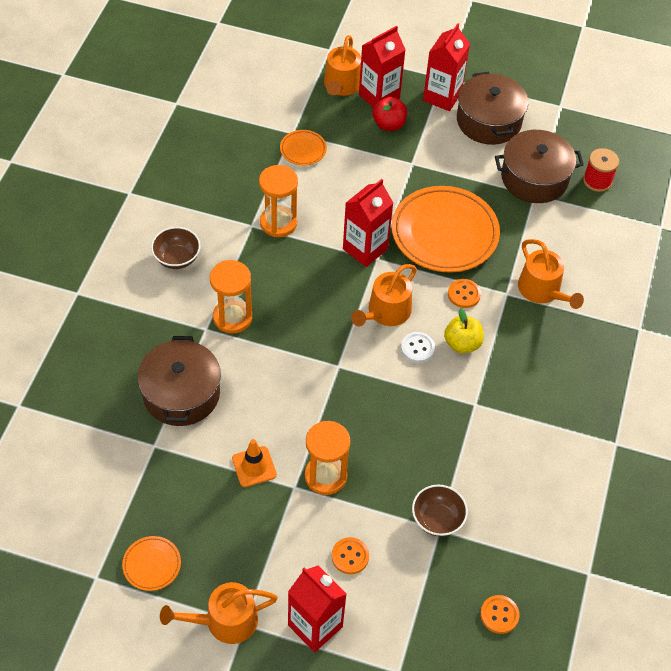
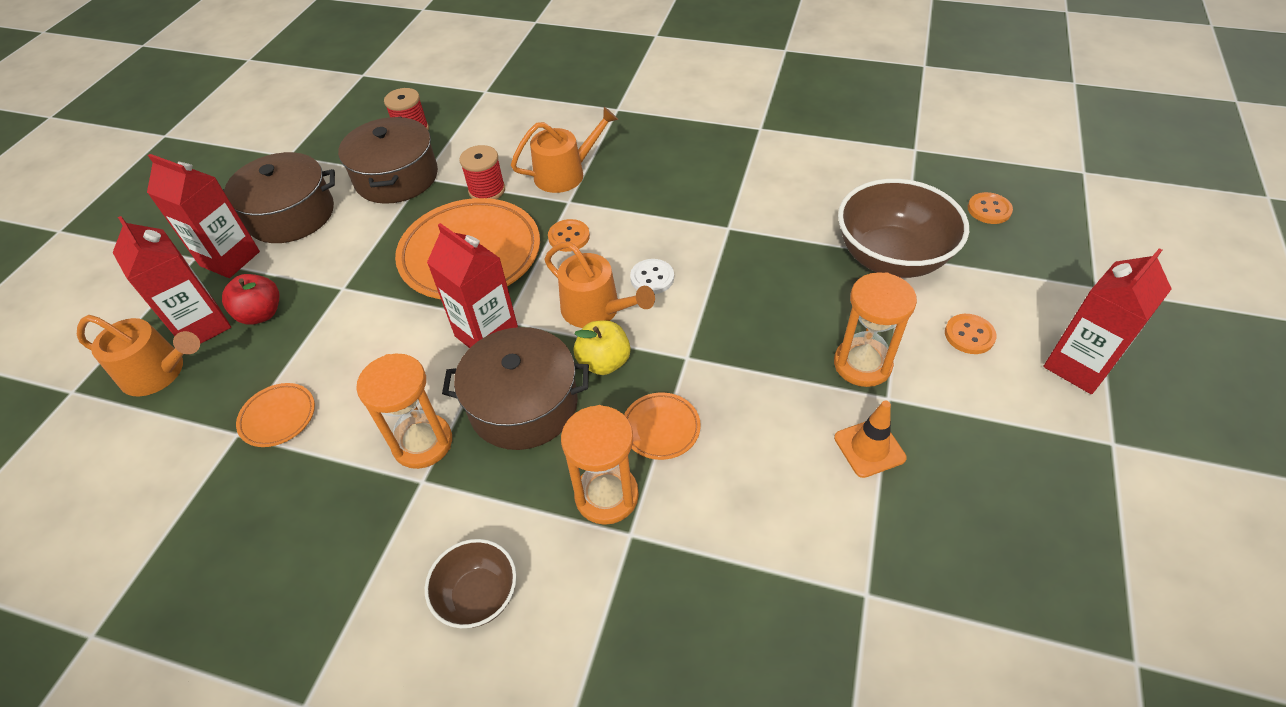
camera: 85 degrees left, 5 degrees down
orange plate [122,536,181,591] -> orange plate moved to [624,392,701,460]
brown pot [137,336,221,426] -> brown pot moved to [442,327,589,450]
orange watering can [160,582,278,644] -> none
brown bowl [412,485,468,537] -> brown bowl [838,179,969,278], size x1.86
yellow apple [444,308,484,354] -> yellow apple moved to [574,320,630,375]
none -> red spool [459,145,505,199]

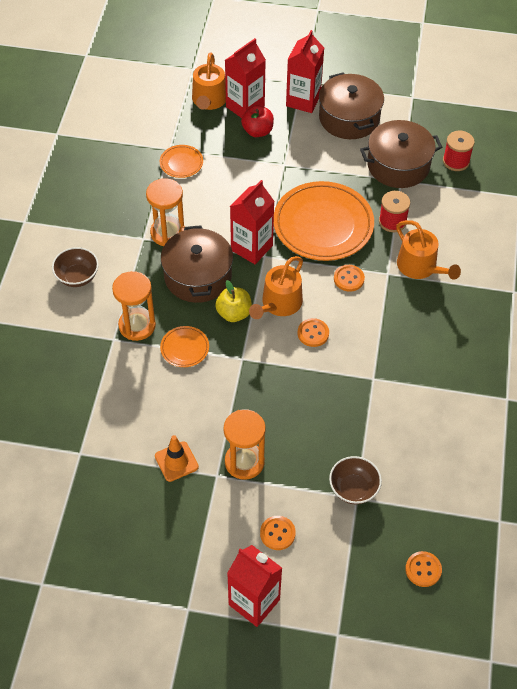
camera: 80 degrees right, 5 degrees up
white button [630,259,674,294] -> orange button [297,318,329,347]
brown bowl [838,179,969,278] -> brown bowl [329,456,382,504], size x0.54

